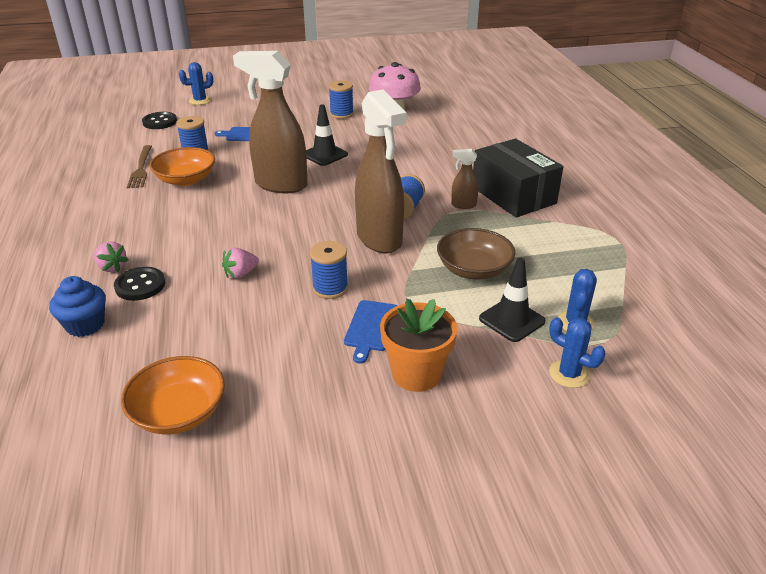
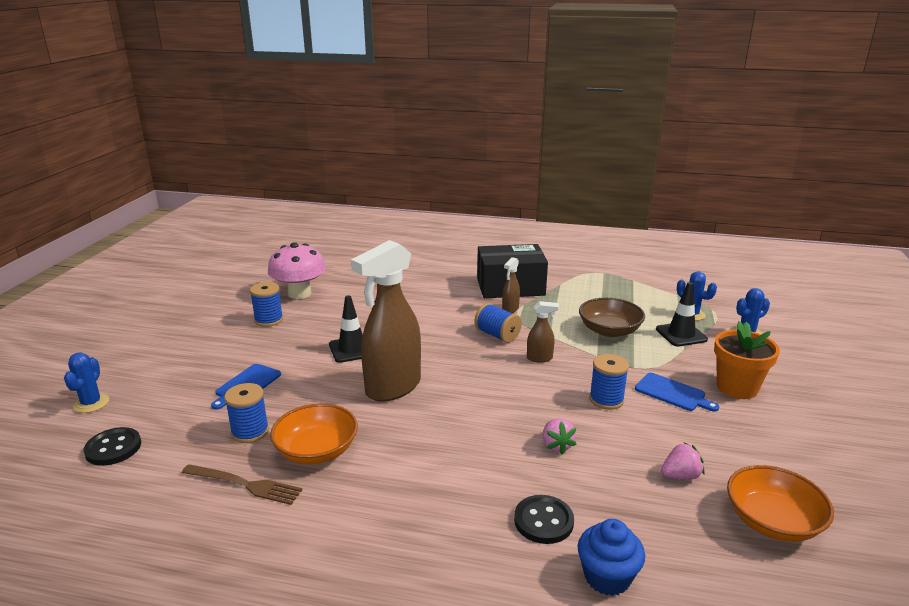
camera: 65 degrees left, 10 degrees down
pink strawberry [94,241,129,272] -> pink strawberry moved to [661,442,705,479]
brown spray bottle [355,89,406,253] -> brown spray bottle [527,301,559,362], size x0.43

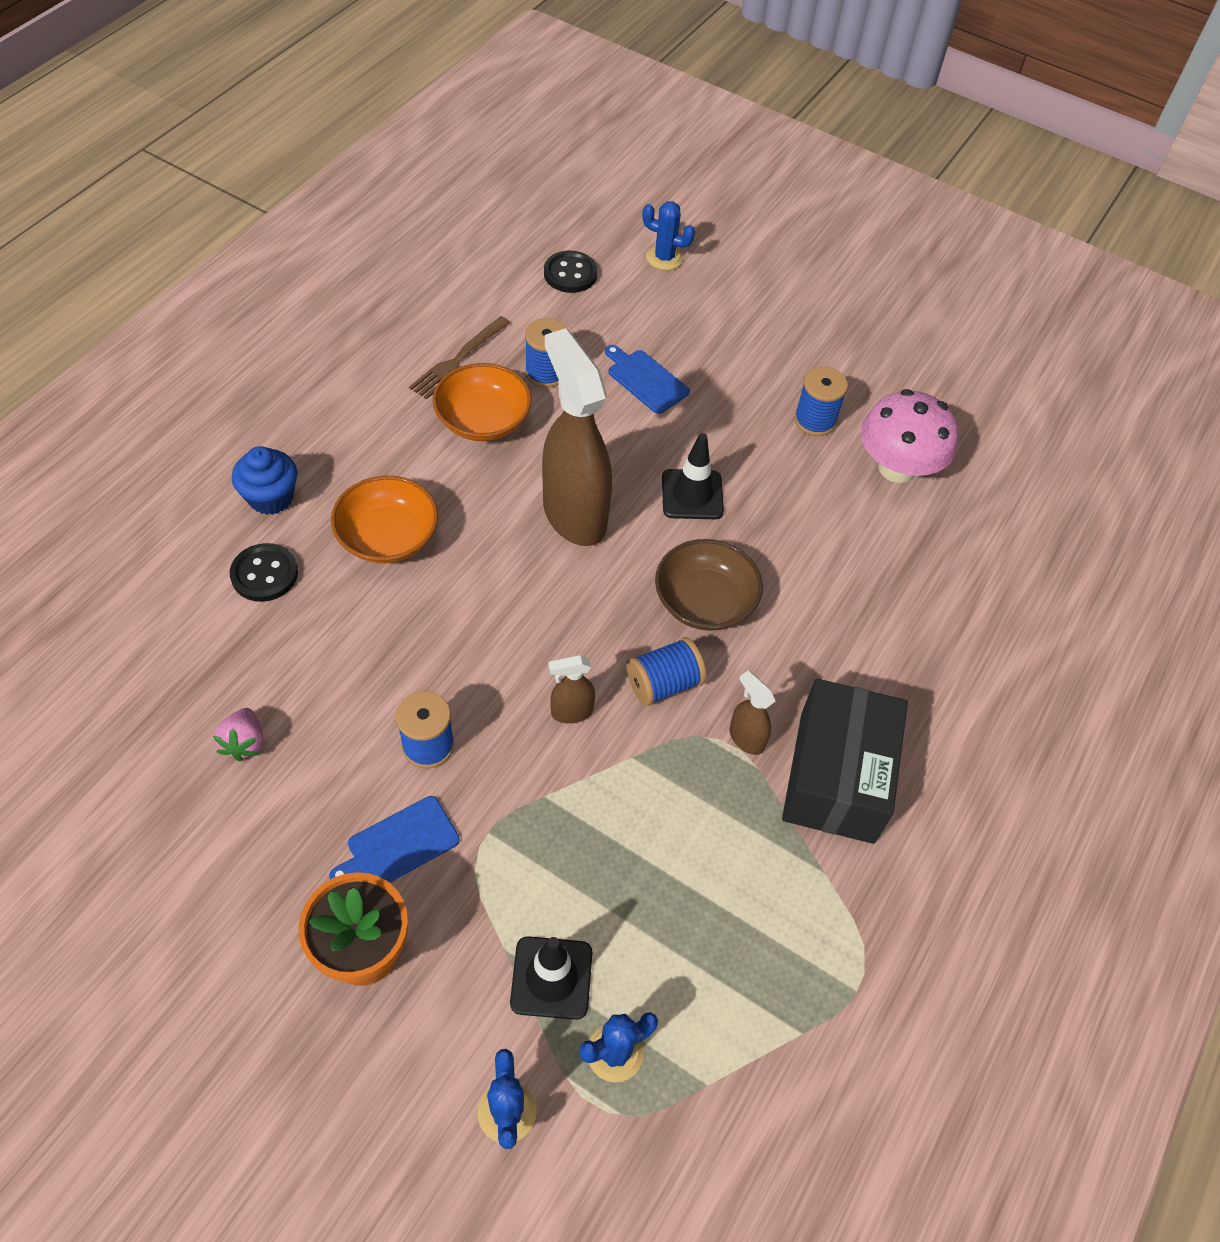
camera: 105 degrees right, 30 degrees up
brown spray bottle [527,301,559,362] -> brown spray bottle turned 60 degrees clockwise [549,655,595,724]
pink strawberry [543,418,577,454] -> none
blue cupcake [578,519,645,596] -> blue cupcake moved to [232,446,297,515]
brown bowl [579,298,645,337] -> brown bowl moved to [655,539,763,631]
orange bowl [727,465,834,542] -> orange bowl moved to [331,476,438,563]

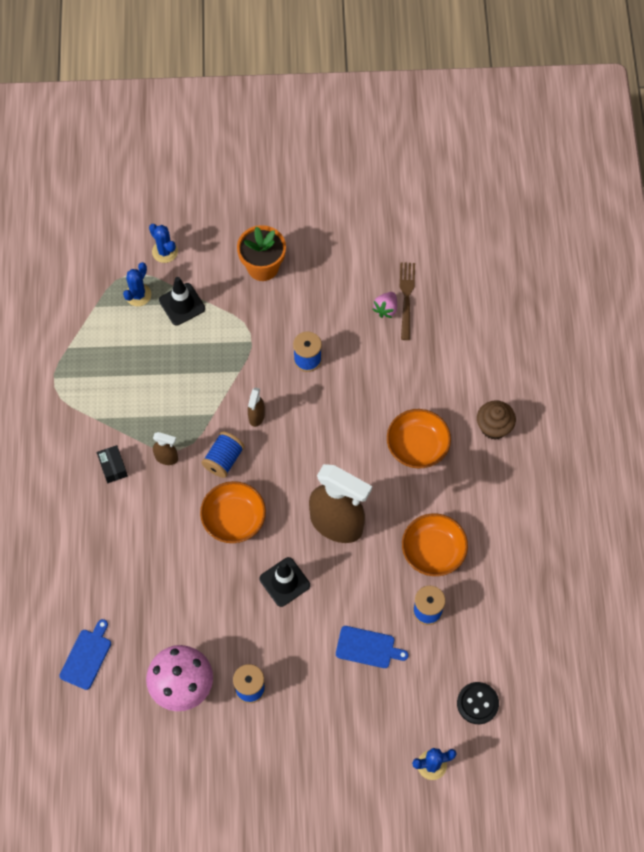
camera: 150 degrees right, 10 degrees up
pink strawberry [213,708,263,761] -> pink strawberry turned 120 degrees counterclockwise [372,292,397,318]
black button [230,543,298,602] -> none
blue cupcake [232,446,297,515] -> brown cupcake [477,400,516,439]
blue cutting board [329,796,459,883] -> blue cutting board moved to [59,619,111,690]
brown fork [409,316,510,399] -> brown fork moved to [400,262,415,340]
brown spray bottle [549,655,595,724] -> brown spray bottle turned 150 degrees clockwise [248,387,265,427]
brown bowl [655,539,763,631] -> orange bowl [200,481,266,543]
black box [782,679,908,844] -> black box [97,445,128,483], size x0.42

